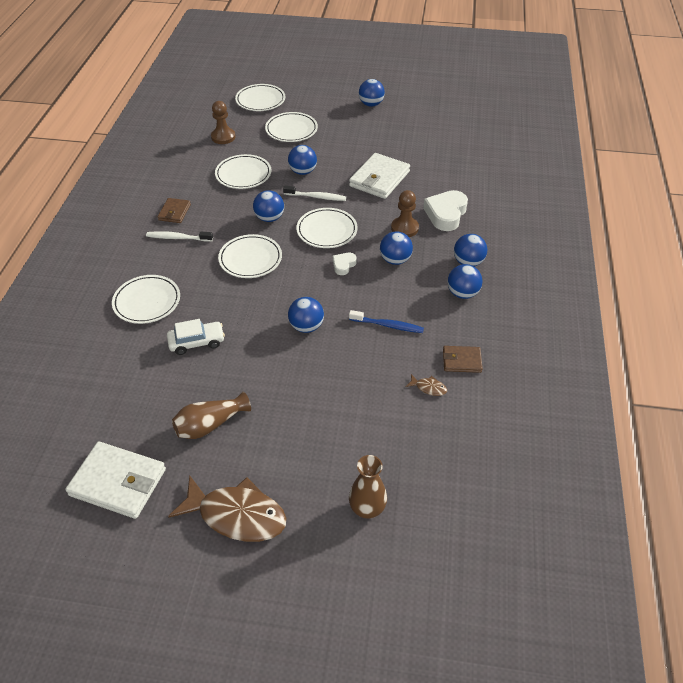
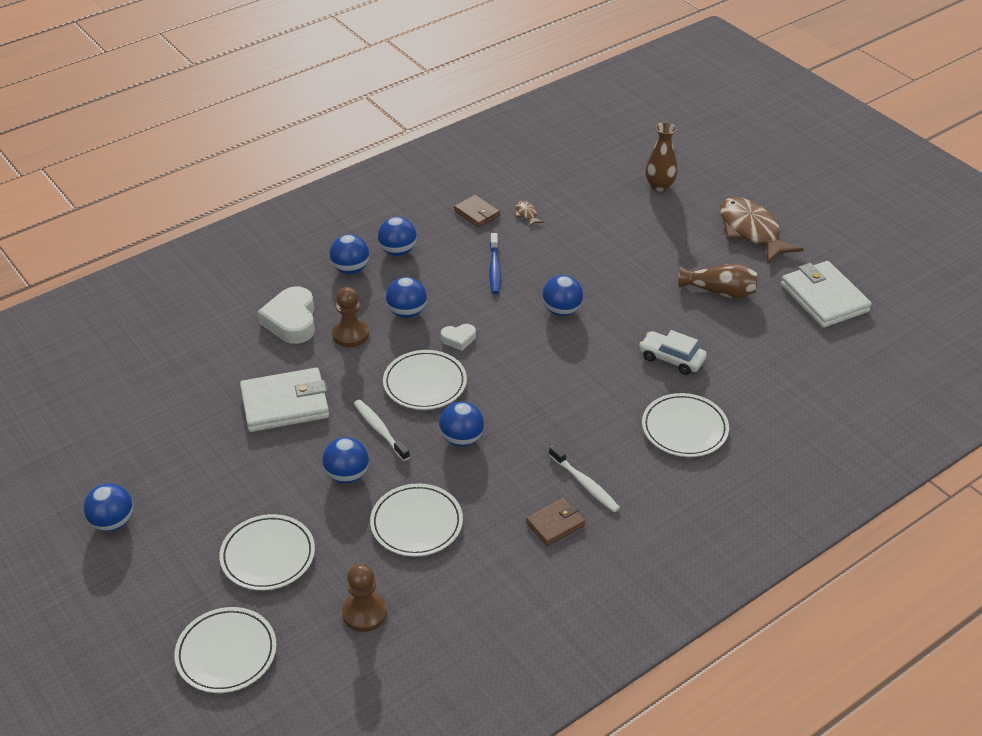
camera: 135 degrees left, 5 degrees down
white plate [218,234,282,278] -> none
blue toothbrush [349,310,424,333] -> blue toothbrush turned 150 degrees counterclockwise [489,233,501,294]
white heart [423,190,468,231] -> white heart turned 105 degrees clockwise [257,286,315,344]

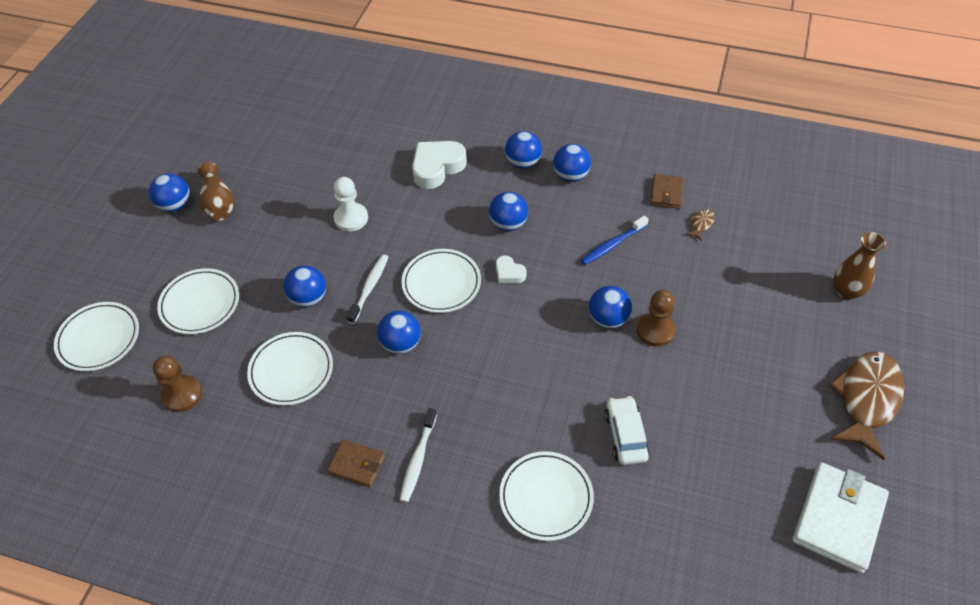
camera: 55 degrees right, 10 degrees up
white wallet [240,368,329,432] -> white pawn [334,177,368,232]
brown pawn [332,287,369,347] -> brown pawn moved to [637,290,675,347]
brown vase [678,264,758,299] -> brown vase moved to [198,162,234,221]

